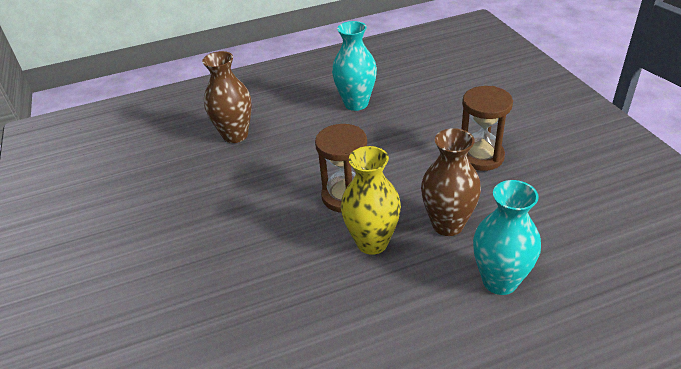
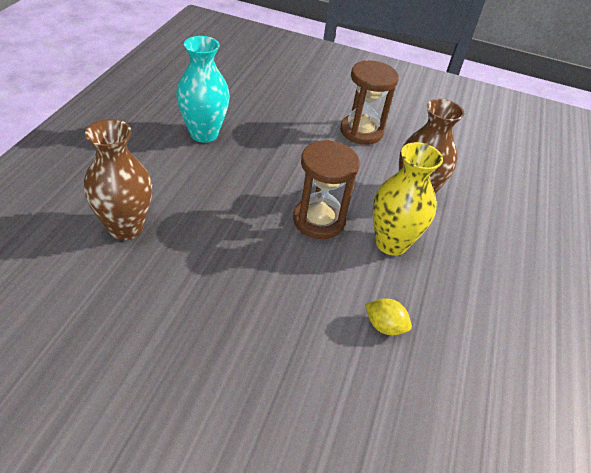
camera: 60 degrees left, 5 degrees up
turquoise vase [473,180,541,295] -> none
none -> yellow lemon [365,298,412,335]

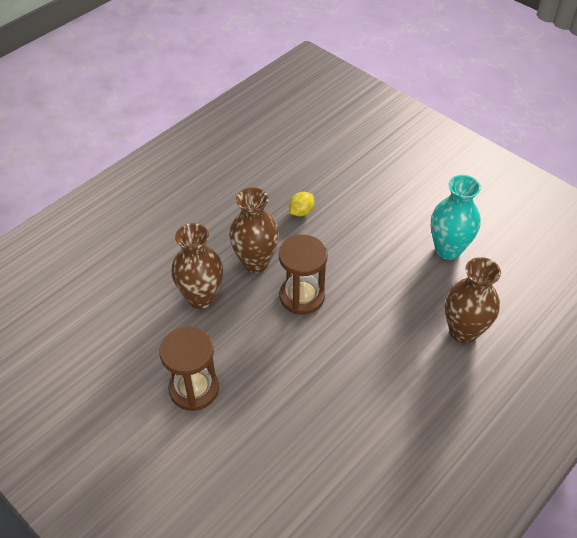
camera: 150 degrees left, 5 degrees up
turquoise vase [176,36,230,143] -> turquoise vase moved to [431,175,481,260]
yellow lemon [365,298,412,335] -> yellow lemon turned 75 degrees clockwise [289,192,315,217]
yellow vase [373,142,443,256] -> brown vase [229,187,279,273]

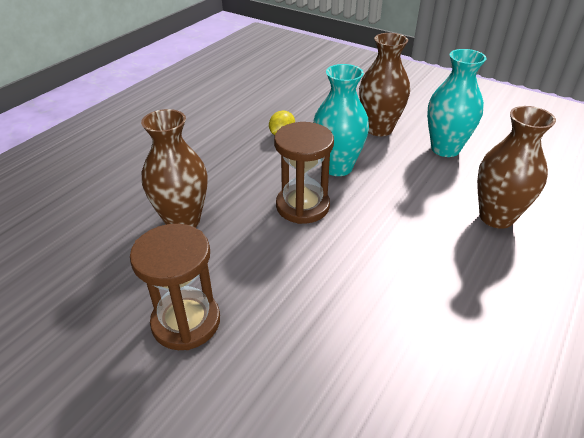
camera: 10 degrees left, 10 degrees down
brown vase [229,187,279,273] -> brown vase moved to [359,33,410,136]
none -> turquoise vase [313,64,369,176]

